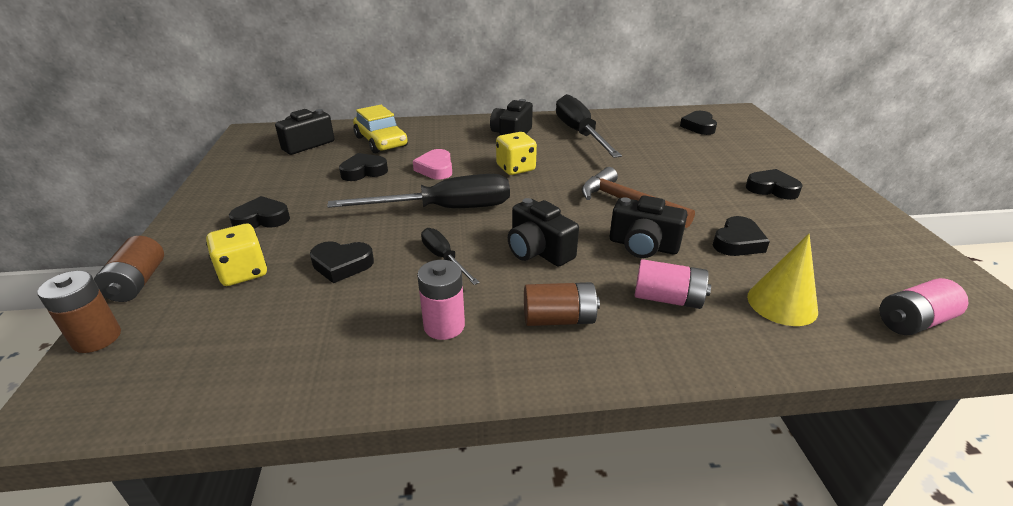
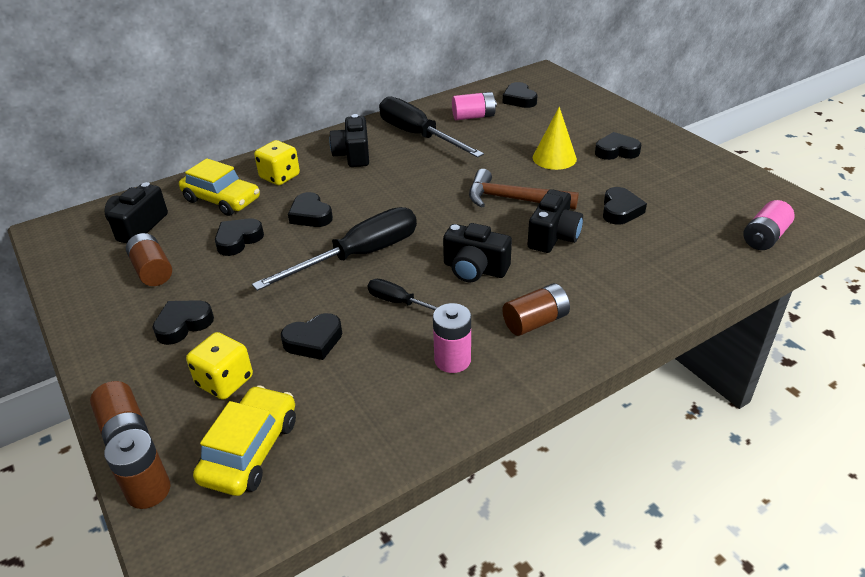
camera: 25 degrees left, 5 degrees up
pink heart [413,149,452,179] -> black heart [288,192,333,227]
yellow dice [496,132,537,175] -> yellow dice moved to [254,140,300,185]
black camera [610,195,687,258] -> black camera turned 60 degrees counterclockwise [527,189,583,253]
pink battery [635,259,711,309] -> pink battery moved to [452,92,497,120]
yellow cone [747,234,818,326] -> yellow cone moved to [533,107,577,170]
none -> brown battery [126,233,172,286]
none -> yellow car [193,385,296,496]

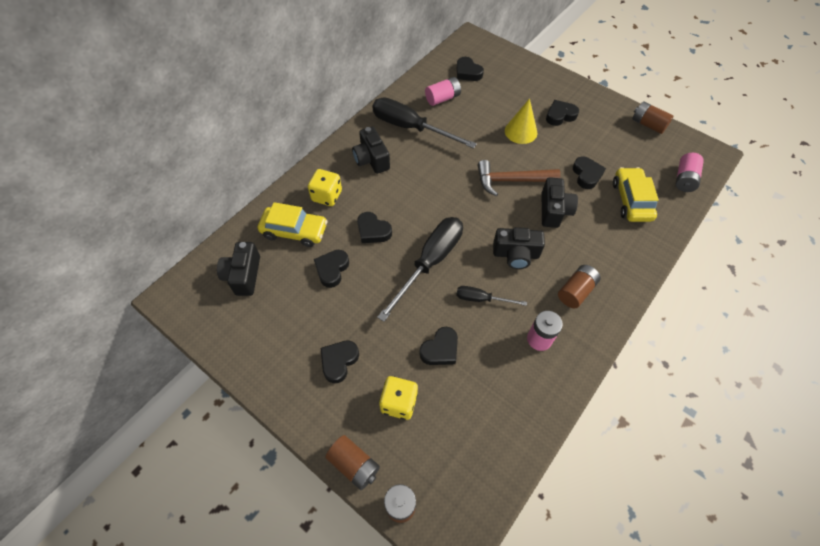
camera: 20 degrees left, 20 degrees up
brown battery [126,233,172,286] -> brown battery moved to [632,101,674,134]
yellow car [193,385,296,496] -> yellow car moved to [613,167,659,222]

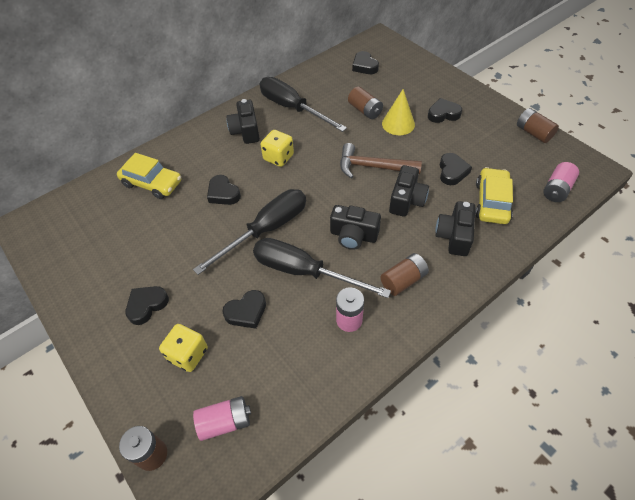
camera: 15 degrees right, 5 degrees down
black camera [217,242,260,296] -> black camera moved to [435,201,475,256]
yellow dice [308,169,342,206] -> yellow dice moved to [261,130,294,167]
black heart [314,250,349,288] -> none
brown battery [325,435,380,490] -> brown battery moved to [348,87,383,119]
pink battery [425,77,461,106] -> pink battery moved to [193,396,251,441]
black screwdriver [456,286,527,306] -> black screwdriver [253,238,391,298], size x1.98

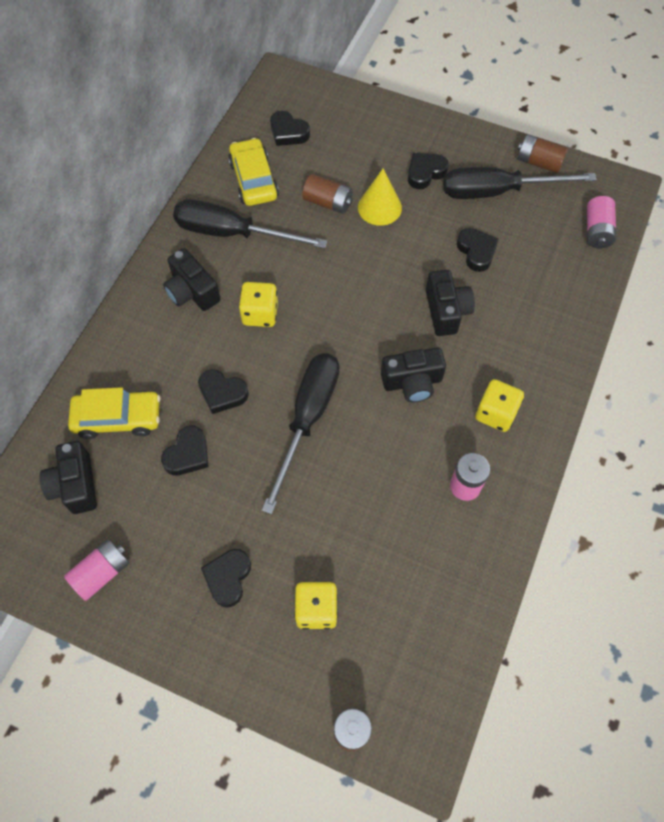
camera: 30 degrees left, 10 degrees up
pink battery [193,396,251,441] -> pink battery moved to [64,539,129,601]
black heart [222,290,266,329] -> black heart moved to [161,426,209,475]
black screwdriver [253,238,391,298] -> black screwdriver moved to [444,167,597,199]
brown hammer [340,143,422,179] -> none
brown battery [380,253,429,296] -> yellow dice [475,379,524,432]
black camera [435,201,475,256] -> black camera moved to [39,441,97,514]
yellow car [475,167,513,224] -> yellow car moved to [228,138,279,206]

